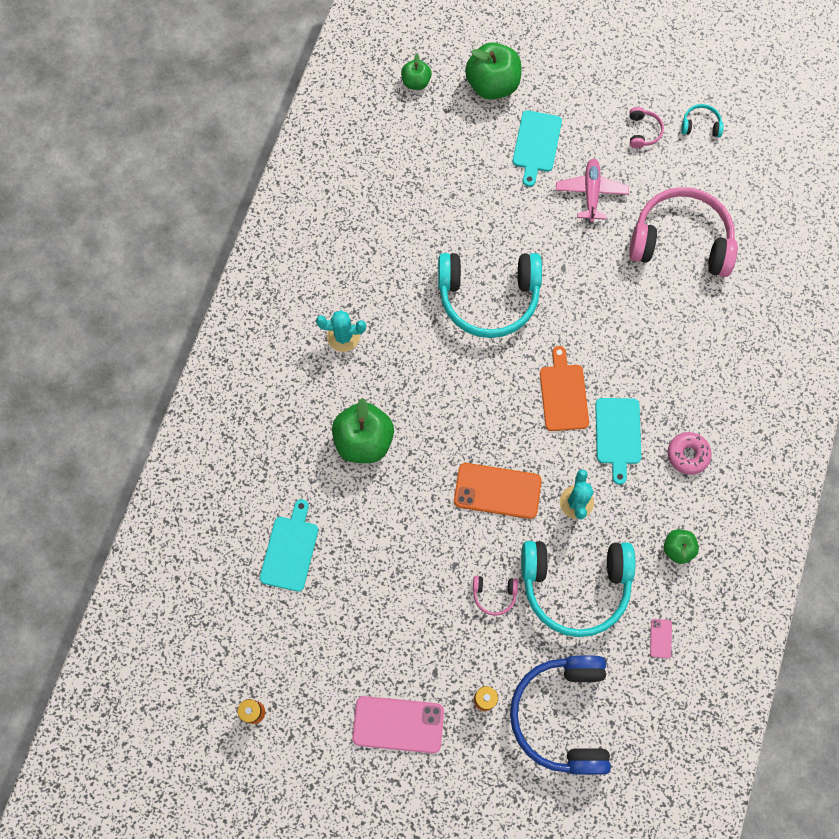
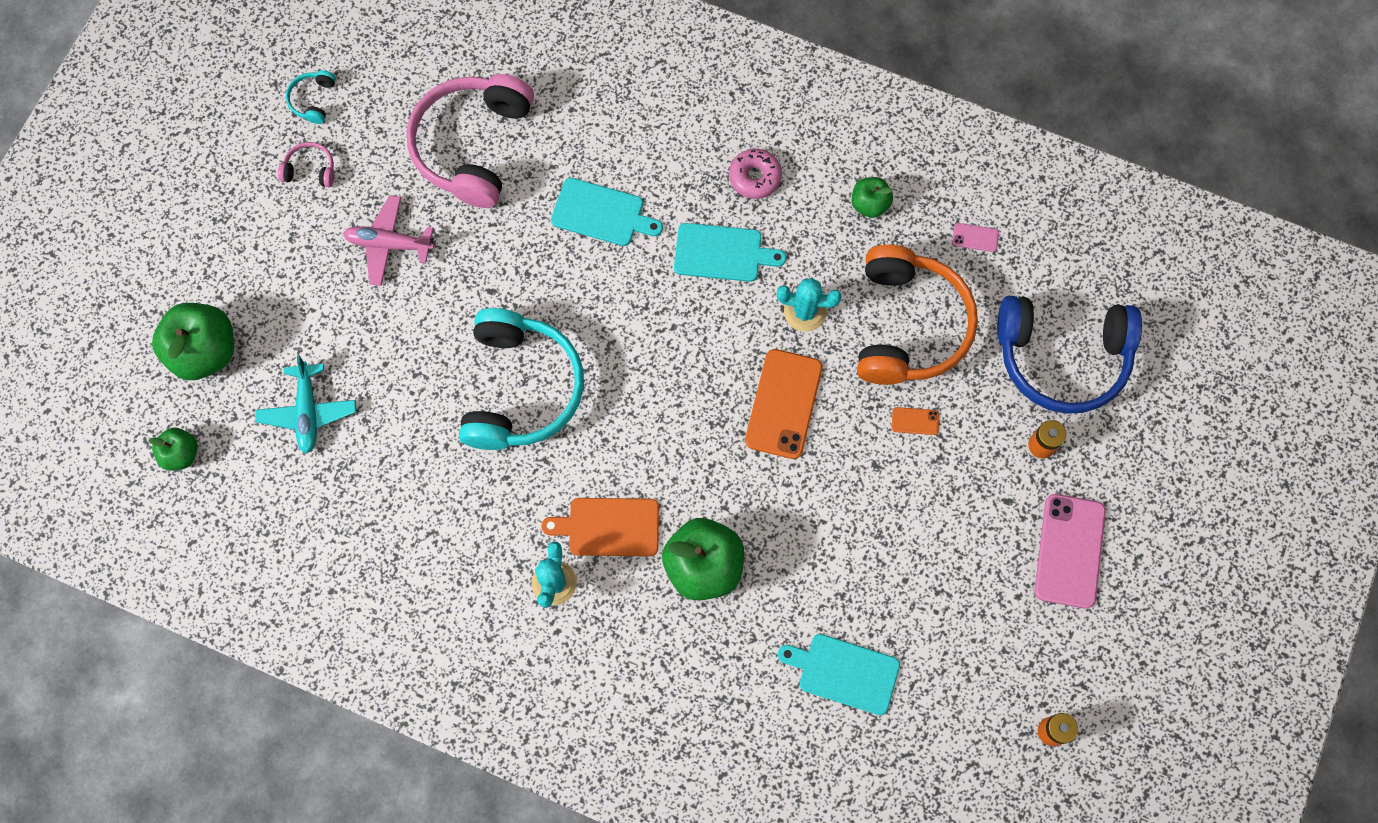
camera: 85 degrees left, 0 degrees up
pink headphones [473,576,518,616] -> orange phone [892,407,939,435]
turquoise cutting board [513,110,562,187] -> turquoise cutting board moved to [551,178,663,246]
turquoise headphones [521,541,635,637] -> orange headphones [857,245,978,385]
orange cutting board [540,346,589,431] -> orange cutting board moved to [541,498,659,556]
none -> turquoise plane [255,355,356,453]

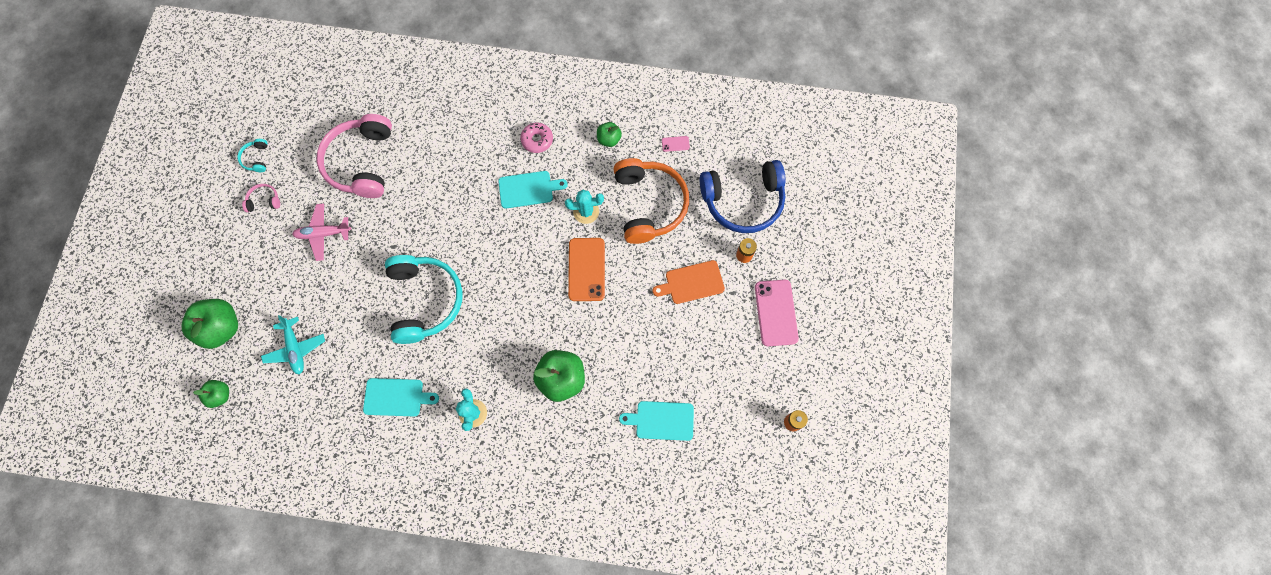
camera: 15 degrees left, 0 degrees up
orange cutting board [541,498,659,556] -> orange cutting board moved to [653,260,725,304]
turquoise cutting board [551,178,663,246] -> turquoise cutting board moved to [363,378,439,417]
orange phone [892,407,939,435] -> none

